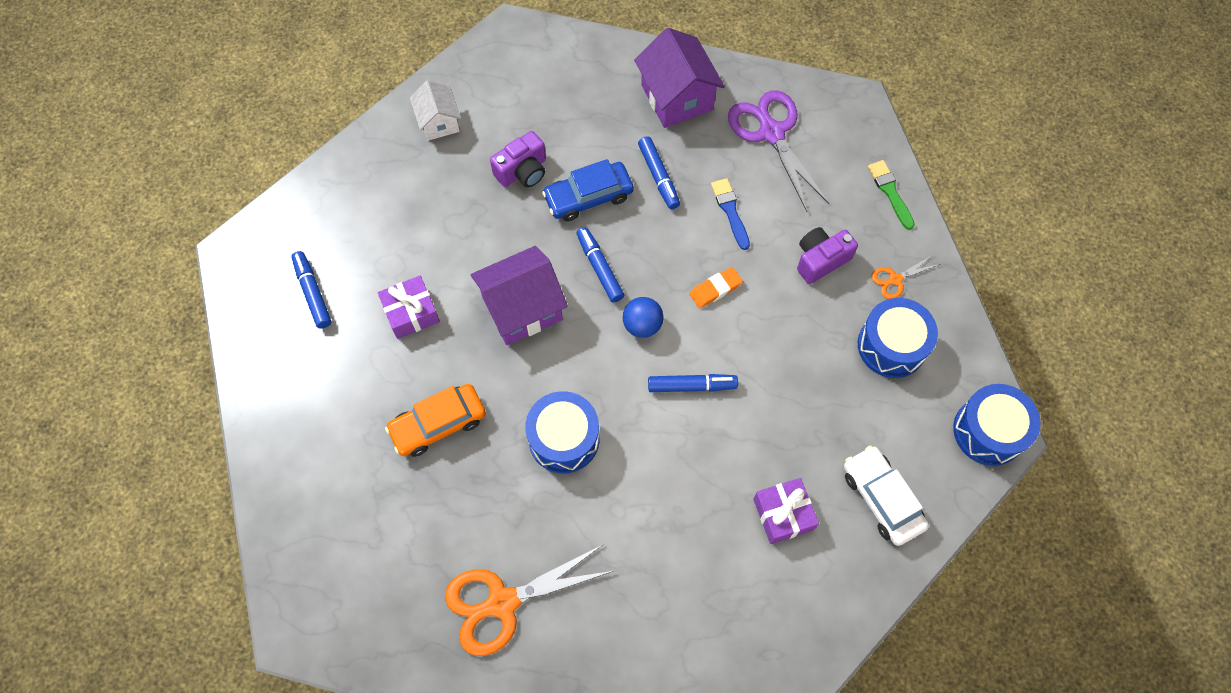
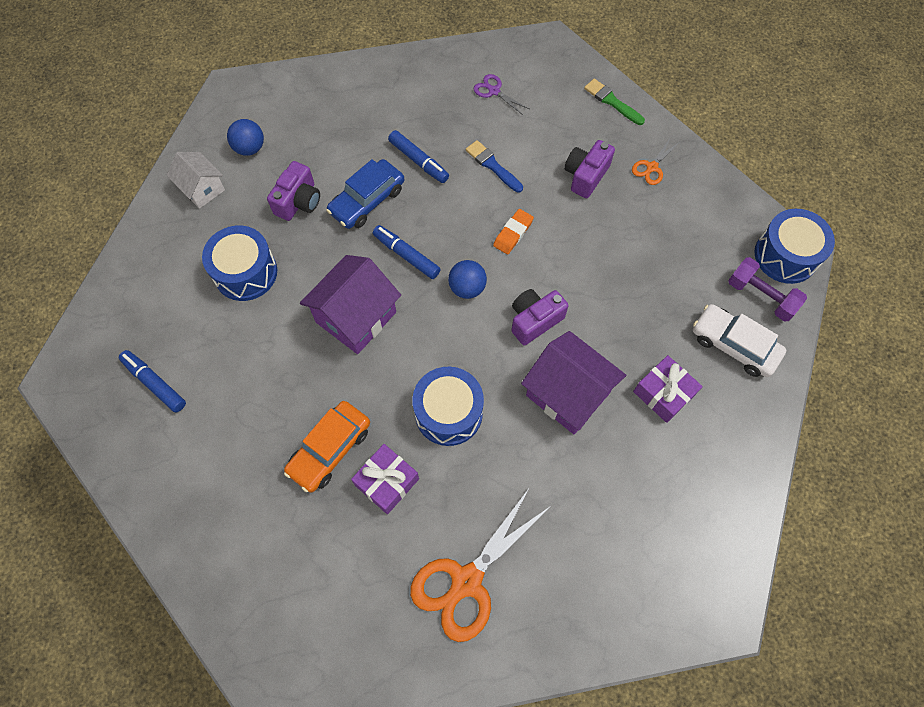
camera: 25 degrees left, 0 degrees up
purple gift [378,276,440,339] -> purple gift moved to [351,444,419,514]
purple house [634,28,725,128] -> purple house moved to [521,331,626,434]
blue marker [648,374,738,392] -> purple camera [511,289,569,345]
purple scissors [728,90,829,212] -> purple scissors [474,74,529,115], size x0.48
blue drum [858,298,938,378] -> blue drum moved to [202,226,277,301]
none -> blue ball [227,119,264,156]
none -> purple dumbbell [728,257,807,321]

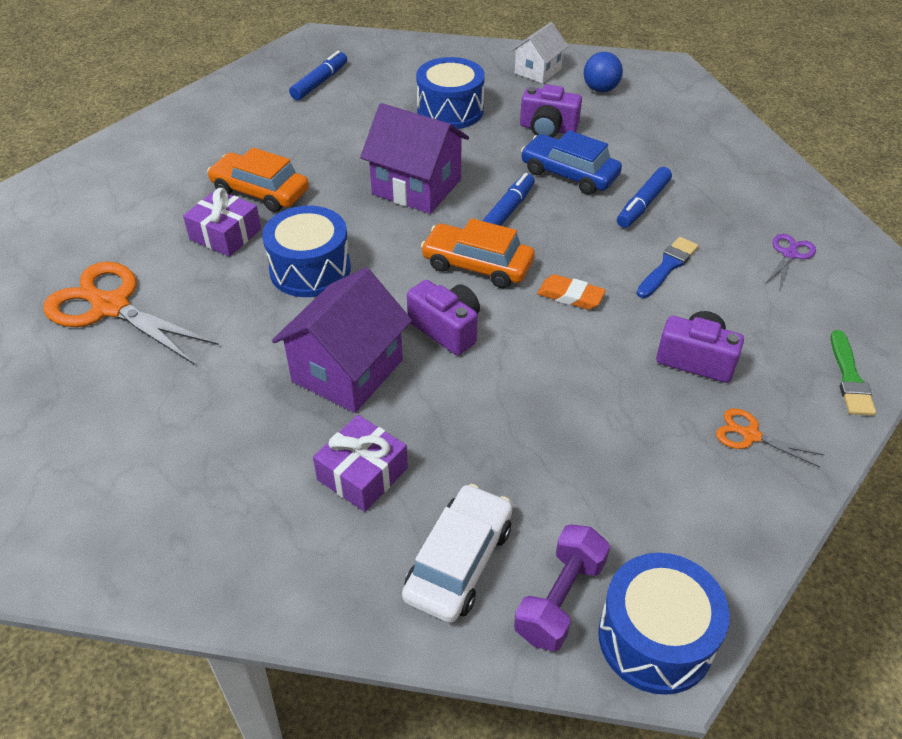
camera: 80 degrees right, 20 degrees down
blue ball [448,260,487,299] -> orange car [421,218,535,288]
green brush [584,79,645,125] -> green brush turned 150 degrees clockwise [831,330,876,416]

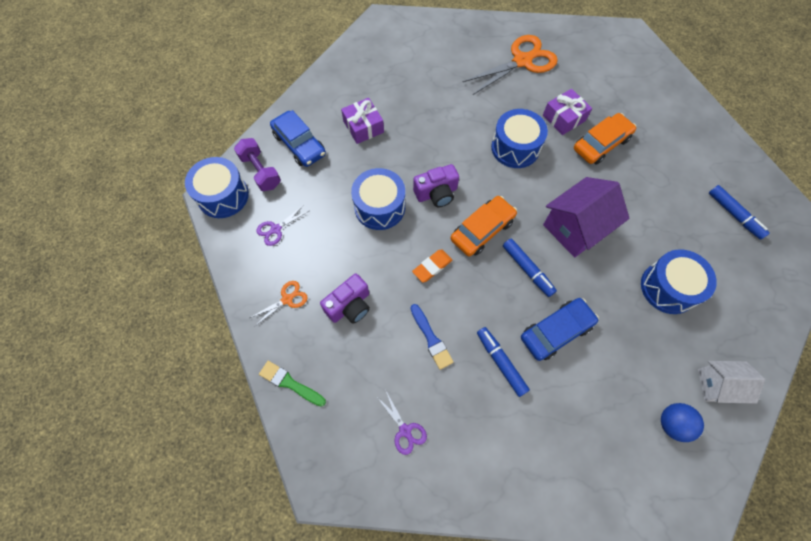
camera: 115 degrees right, 20 degrees up
purple house [272,267,412,413] -> none
white car [402,484,512,623] -> blue car [270,110,326,167]
white house [511,22,568,84] -> white house turned 60 degrees counterclockwise [698,361,765,404]
purple camera [520,84,582,137] -> none
none -> purple scissors [256,205,309,246]
none -> blue drum [351,168,405,230]

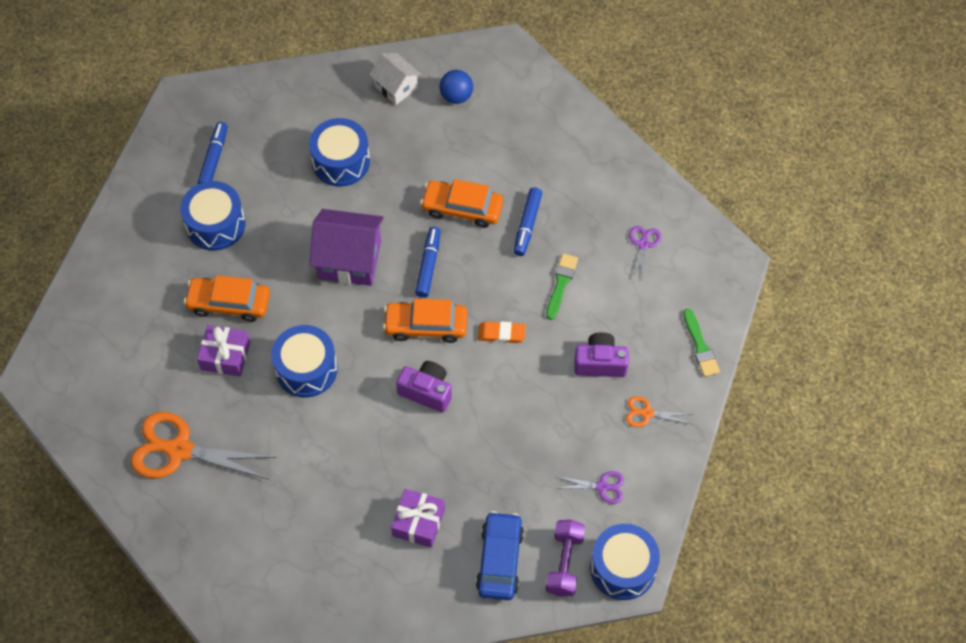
camera: 135 degrees left, 5 degrees down
blue drum [351,168,405,230] -> blue drum moved to [180,181,245,251]
blue brush [411,304,453,370] -> green brush [546,253,578,320]
blue car [521,298,599,361] -> orange car [420,179,503,228]

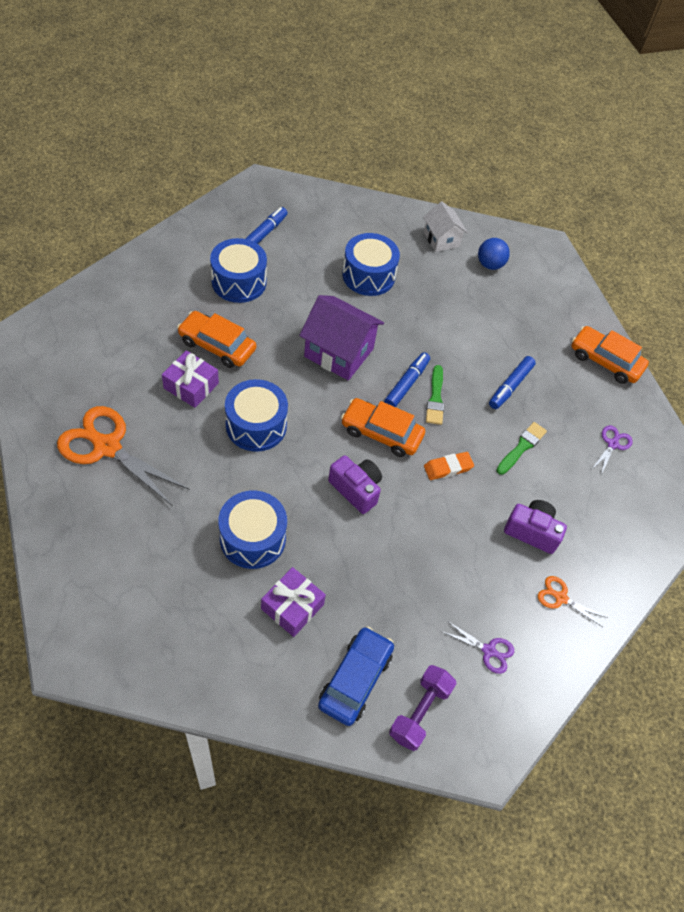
camera: 15 degrees right, 5 degrees down
orange car [420,179,503,228] -> orange car moved to [571,326,649,384]
orange eraser [478,321,526,343] -> orange eraser turned 45 degrees counterclockwise [424,452,474,480]
blue drum [590,524,660,600] -> blue drum moved to [218,490,287,569]
green brush [683,309,720,377] -> green brush moved to [426,365,444,425]

